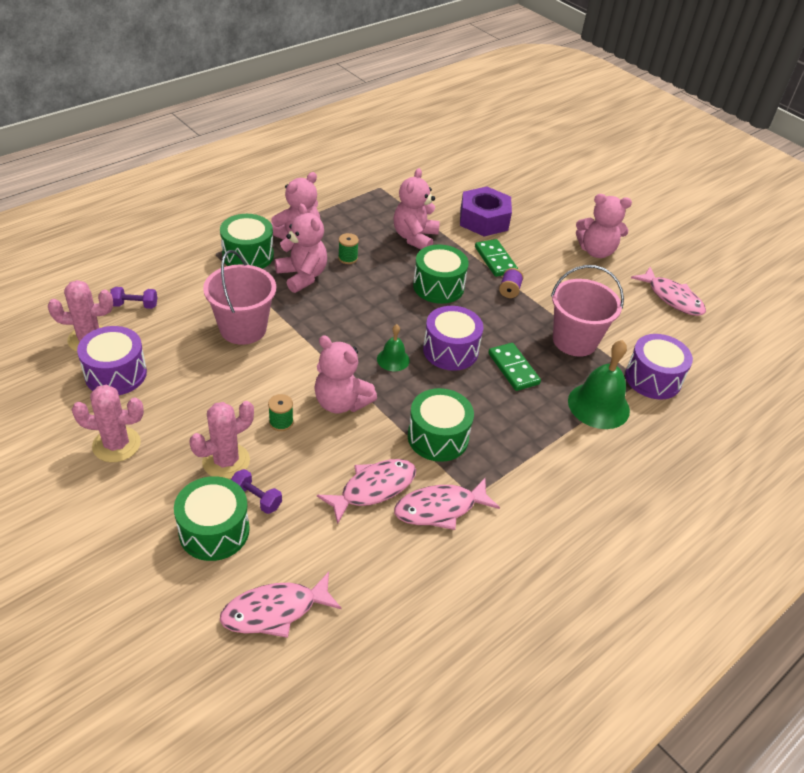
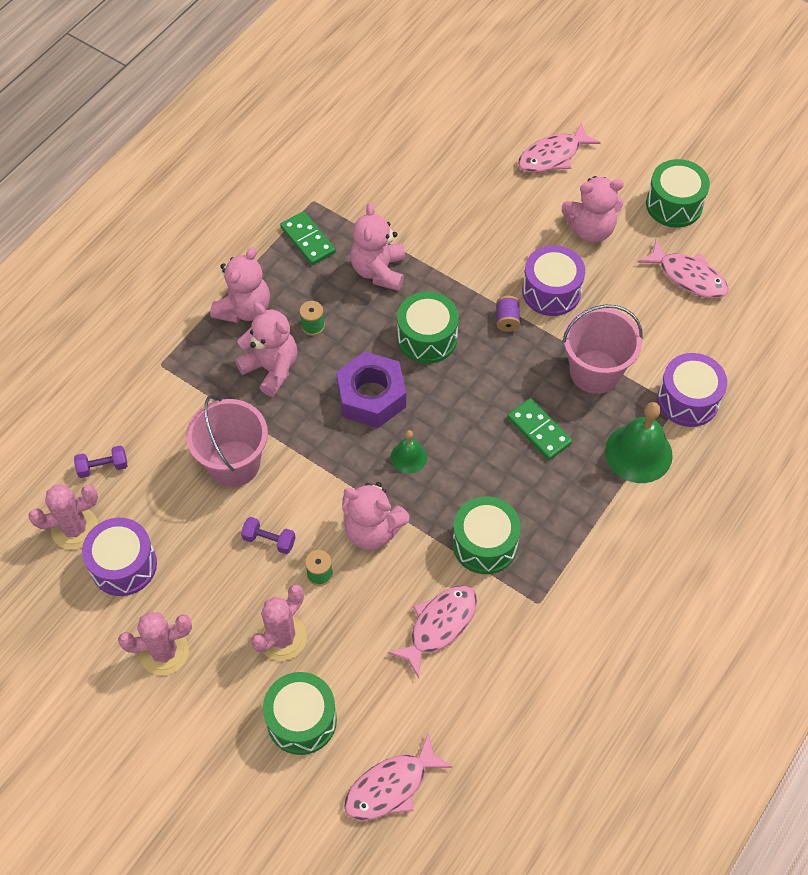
camera: 10 degrees left, 15 degrees up
green drum [220,214,274,269] -> green drum moved to [646,159,710,228]
purple dumbbell [231,469,282,514] -> purple dumbbell moved to [241,517,296,554]
pink fish [394,478,500,530] -> pink fish moved to [518,122,601,173]
purple drum [423,306,483,371] -> purple drum moved to [522,245,585,316]
purple nut [460,187,512,236] -> purple nut moved to [336,351,406,428]
green domino [475,239,518,277] -> green domino moved to [280,211,336,265]

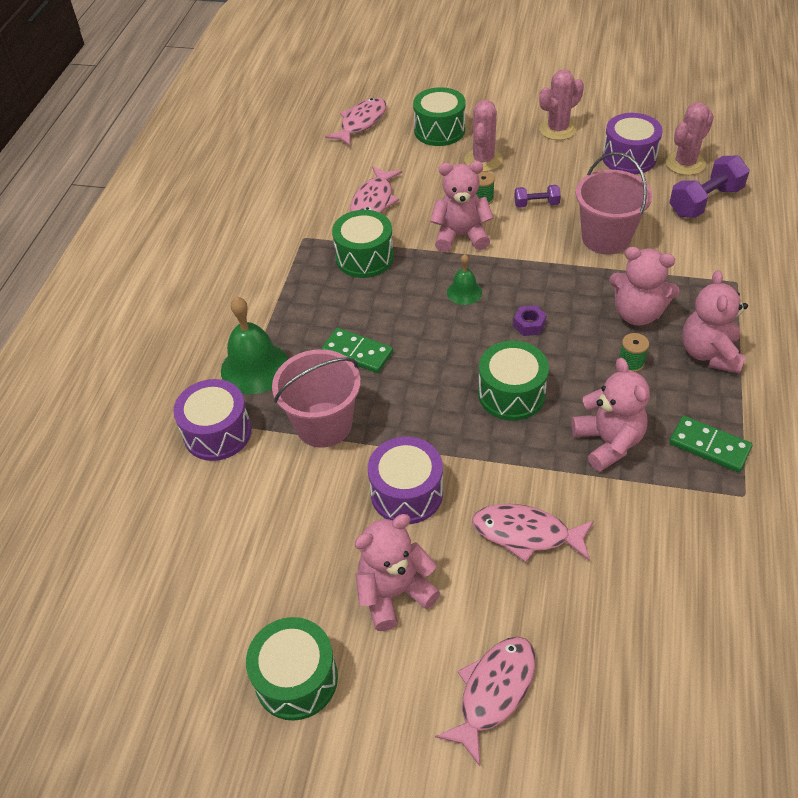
camera: 160 degrees right, 10 degrees down
purple dumbbell [74,445,127,478] -> purple dumbbell [669,156,749,218], size x1.82
purple nut [336,351,406,428] -> purple nut [513,305,547,336], size x0.44
purple spool [496,296,520,332] -> none
pink fish [638,240,729,299] -> pink fish moved to [472,504,594,562]

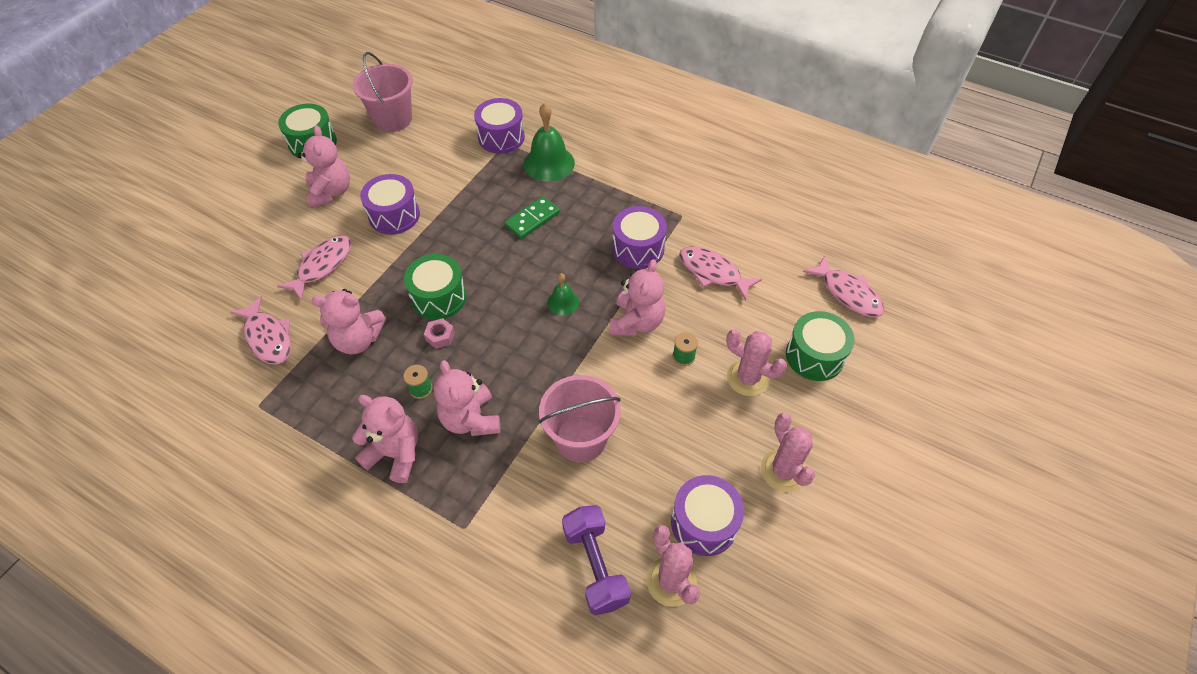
camera: 105 degrees right, 5 degrees up
pink bucket [272,349,361,448] -> pink bucket moved to [353,52,413,132]
green drum [332,210,394,278] -> purple drum [612,206,667,269]
pink fish [435,636,536,766] -> pink fish moved to [230,296,291,364]
purple nut [513,305,547,336] -> none
purple dumbbell [514,185,561,208] -> none
pink teddy bear [609,247,680,326] -> pink teddy bear turned 60 degrees counterclockwise [434,360,500,436]
green domino [669,416,753,473] -> none
none -> pink nut [424,318,455,349]

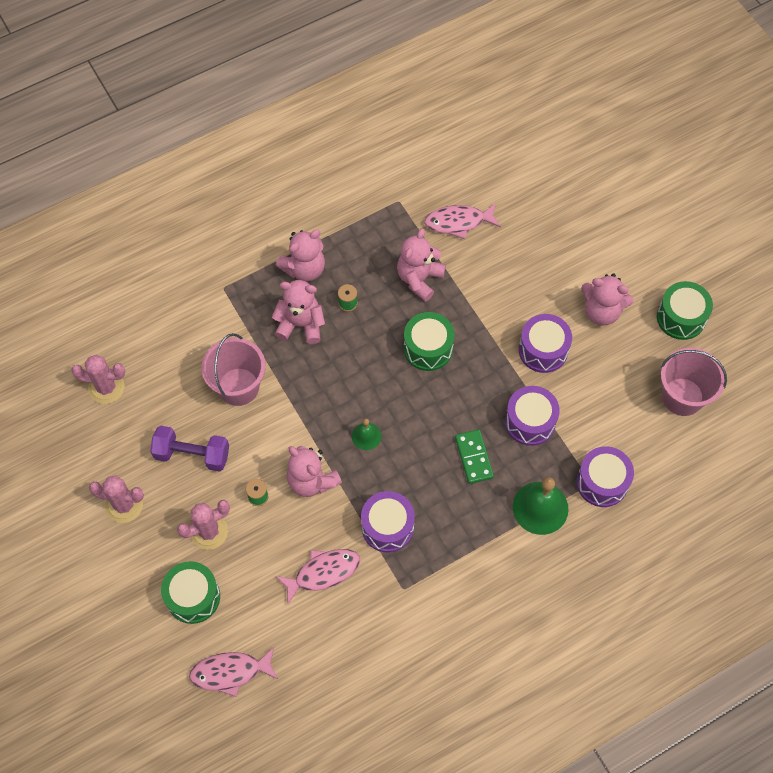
camera: 120 degrees right, 10 degrees up
pink fish [277,235,351,301] -> none
pink nut [424,318,455,349] -> none
purple dumbbell [562,505,631,615] -> purple dumbbell moved to [150,426,229,472]
purple drum [671,475,744,556] -> purple drum moved to [505,386,560,446]

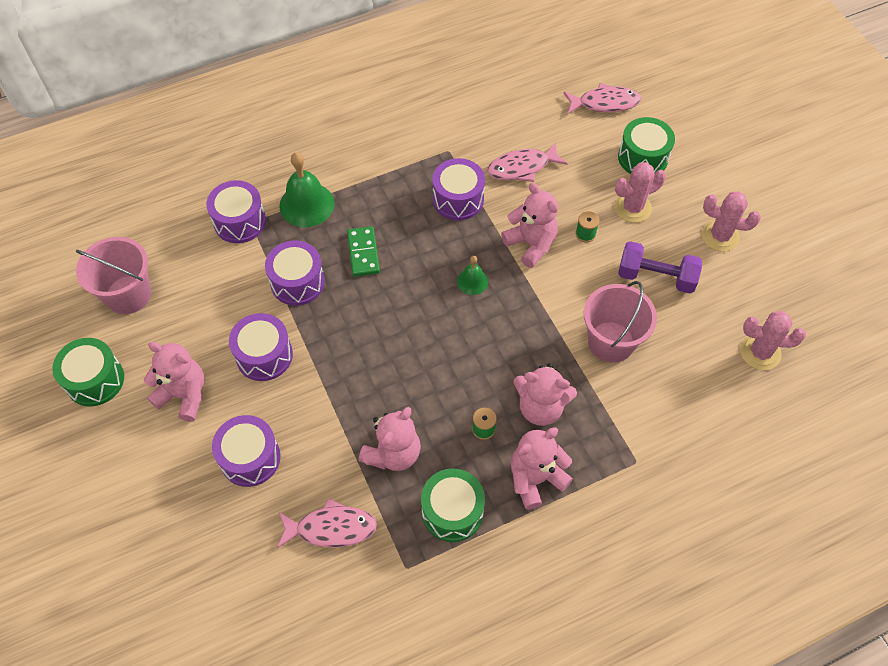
camera: 175 degrees left, 5 degrees down
green drum [404,312,454,371] -> green drum moved to [421,468,485,542]
none -> purple drum [212,415,281,487]

